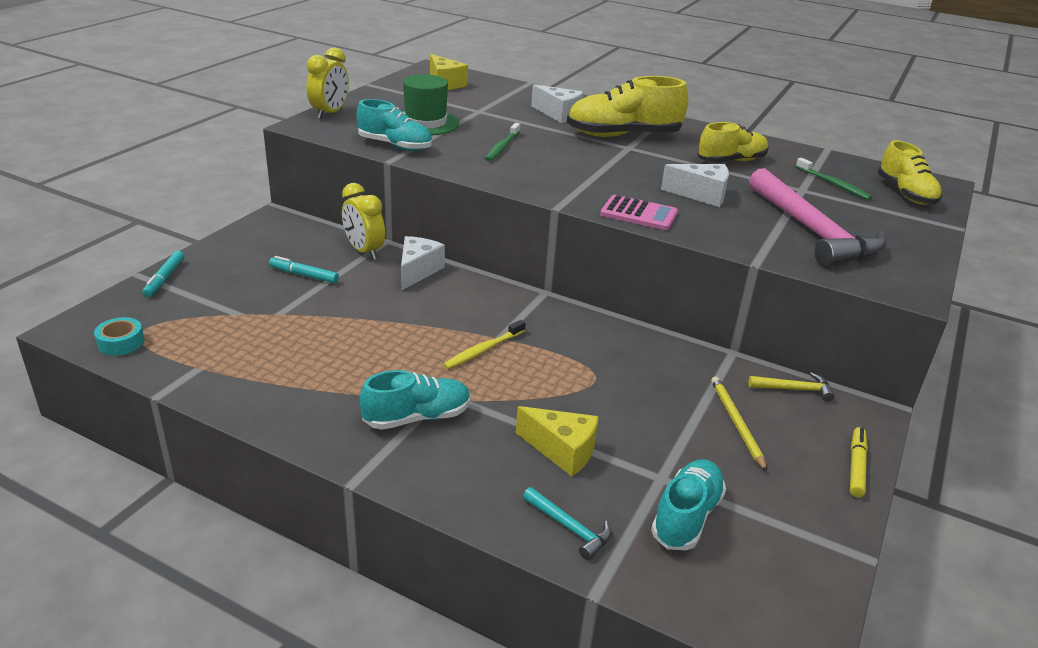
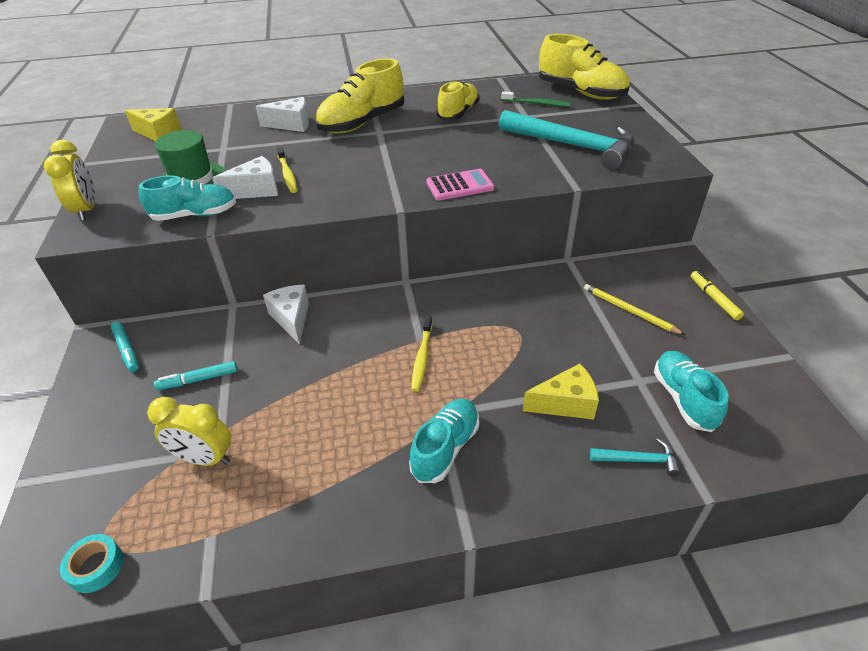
camera: 35 degrees left, 10 degrees up
turquoise marker [142,251,184,297] -> turquoise marker moved to [111,321,139,372]
yellow clock [342,183,385,260] -> yellow clock moved to [147,397,231,466]
green toothbrush [485,123,520,161] -> yellow toothbrush [277,146,297,193]
white cheese [661,164,729,207] -> white cheese moved to [212,156,278,199]
yellow hammer [748,372,835,402] -> none
pink hammer [749,168,887,267] -> turquoise hammer [499,110,634,170]
yellow shoe [878,140,942,205] -> yellow shoe [539,34,630,100], size x1.52

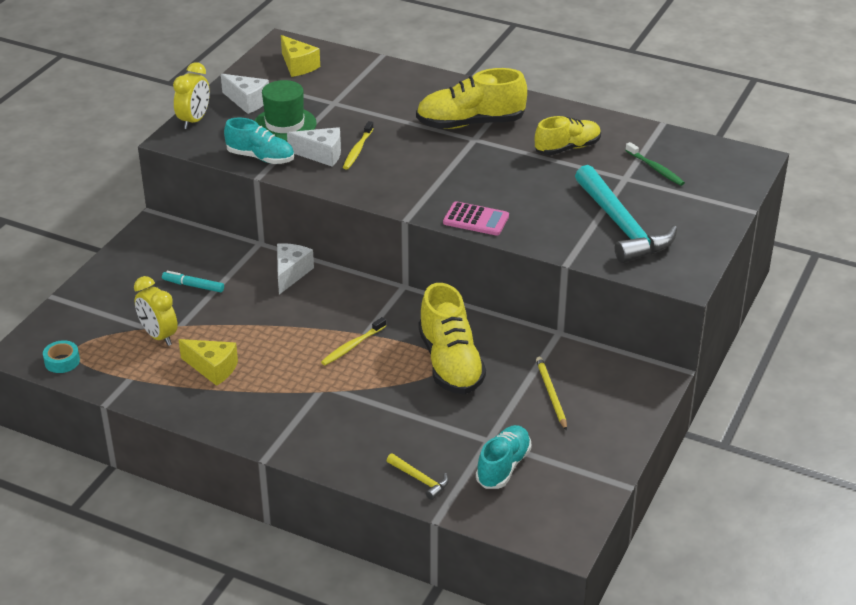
camera: 35 degrees right, 5 degrees down
turquoise marker [111,321,139,372] -> none
white cheese [256,97,309,132] -> white cheese moved to [221,74,269,114]
turquoise shoe [409,399,479,483] -> none
yellow cheese [523,364,599,420] -> yellow cheese moved to [178,339,238,386]
yellow shoe [539,34,630,100] -> yellow shoe moved to [418,283,486,395]
turquoise hammer [590,438,681,477] -> yellow hammer [387,453,449,500]
yellow marker [691,271,744,320] -> none

